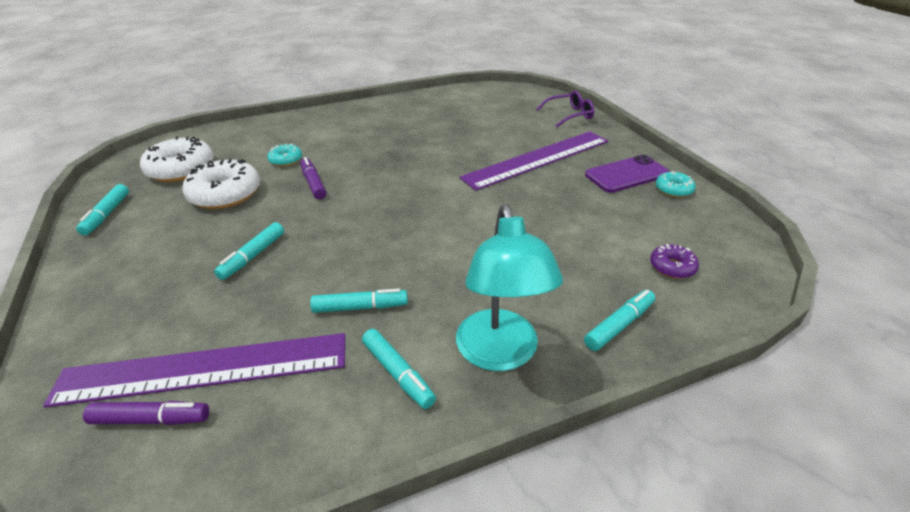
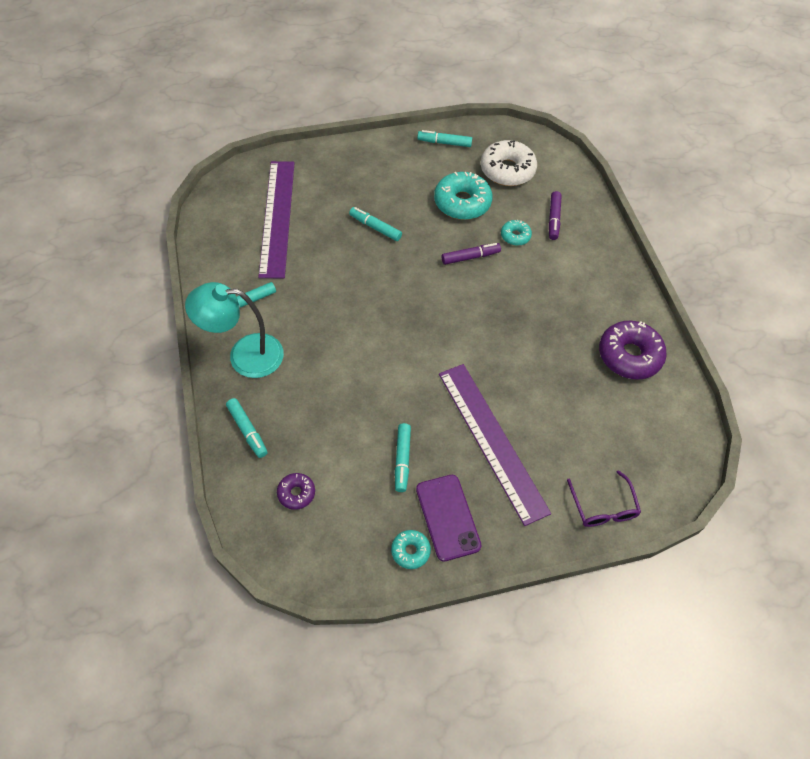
camera: 95 degrees right, 20 degrees up
purple marker [83,401,209,425] -> purple marker moved to [549,191,562,240]
white donut [182,159,260,209] -> turquoise donut [434,172,493,220]
turquoise marker [310,288,408,313] -> turquoise marker moved to [395,423,411,492]
none -> purple donut [599,321,667,380]

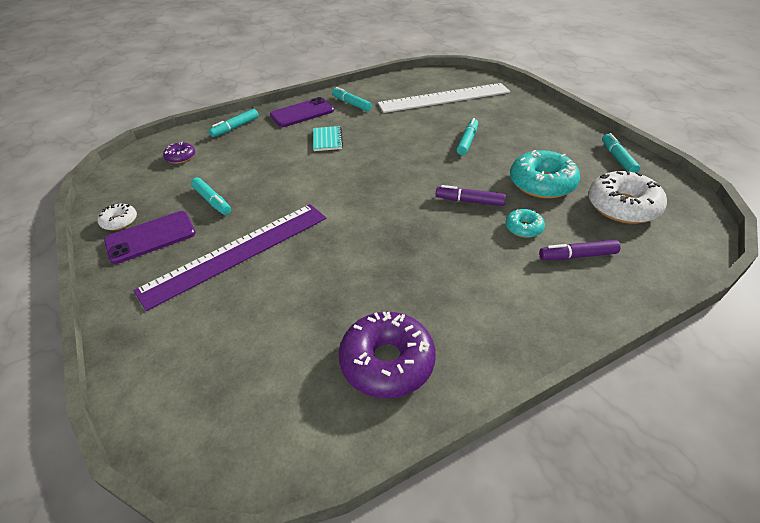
camera: 80 degrees right, 15 degrees down
turquoise lamp [185,282,284,378] -> purple phone [270,97,334,127]
purple ruler [258,161,295,278] -> white ruler [378,83,510,113]
turquoise donut [391,530,431,569] -> white donut [98,204,137,231]
turquoise marker [395,423,411,492] -> turquoise marker turned 120 degrees counterclockwise [191,177,231,215]
purple marker [441,243,501,265] -> purple marker turned 135 degrees clockwise [436,185,506,206]
purple glasses [567,470,641,527] -> none
none -> turquoise notebook [313,126,343,151]

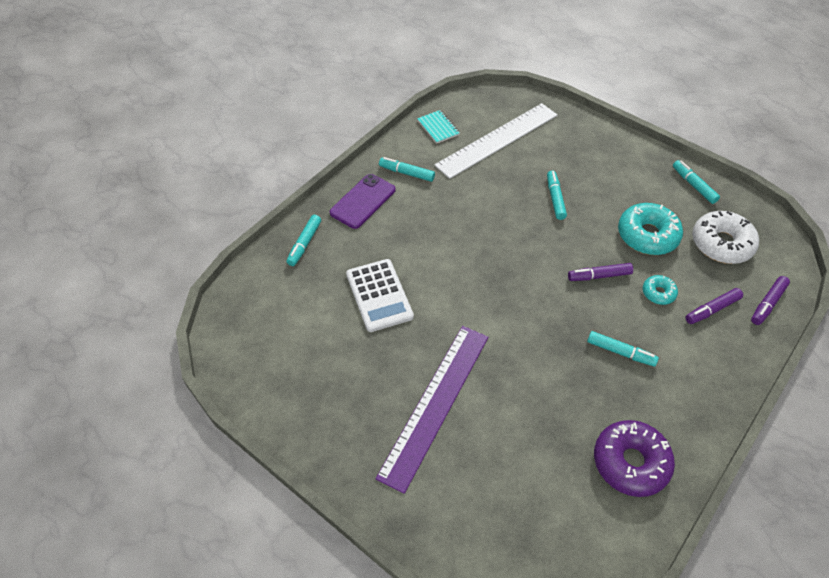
camera: 25 degrees left, 10 degrees up
white donut [98,204,137,231] -> none
purple phone [104,211,196,264] -> none
purple donut [163,142,195,164] -> none
turquoise marker [191,177,231,215] -> turquoise marker moved to [587,331,659,367]
turquoise notebook [313,126,343,151] -> turquoise notebook moved to [417,110,460,144]
none -> white calculator [346,259,414,332]
none -> purple marker [751,276,790,325]

